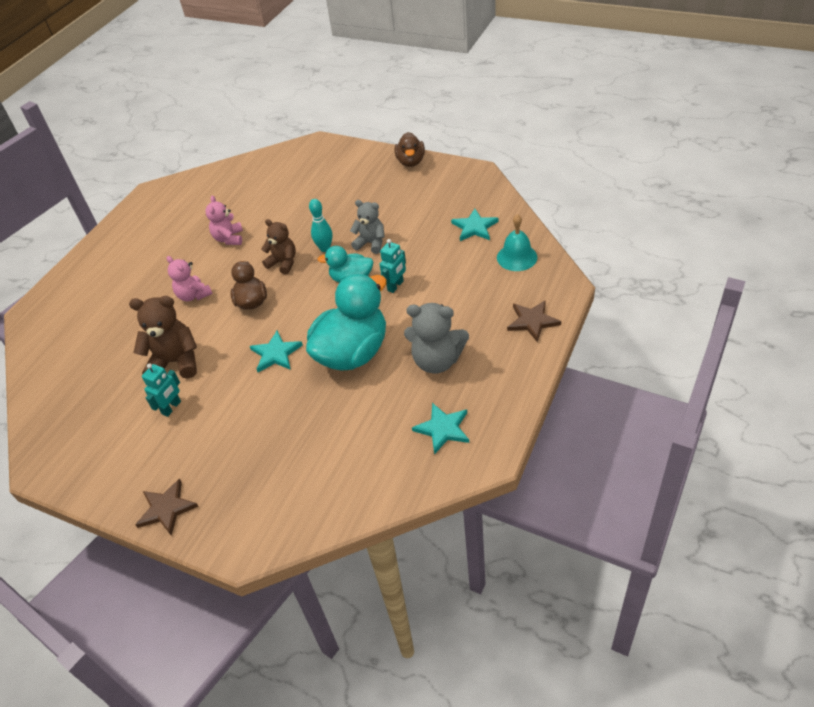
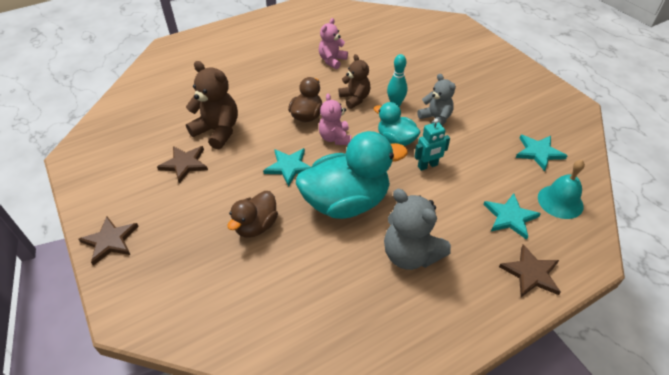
camera: 30 degrees right, 0 degrees up
turquoise robot [142,363,181,417] -> brown star [157,146,208,183]
pink teddy bear [167,256,213,301] -> pink teddy bear moved to [319,93,351,145]
brown duck [395,132,425,167] -> brown duck moved to [227,191,278,238]
turquoise star [412,403,469,454] -> turquoise star moved to [483,193,541,240]

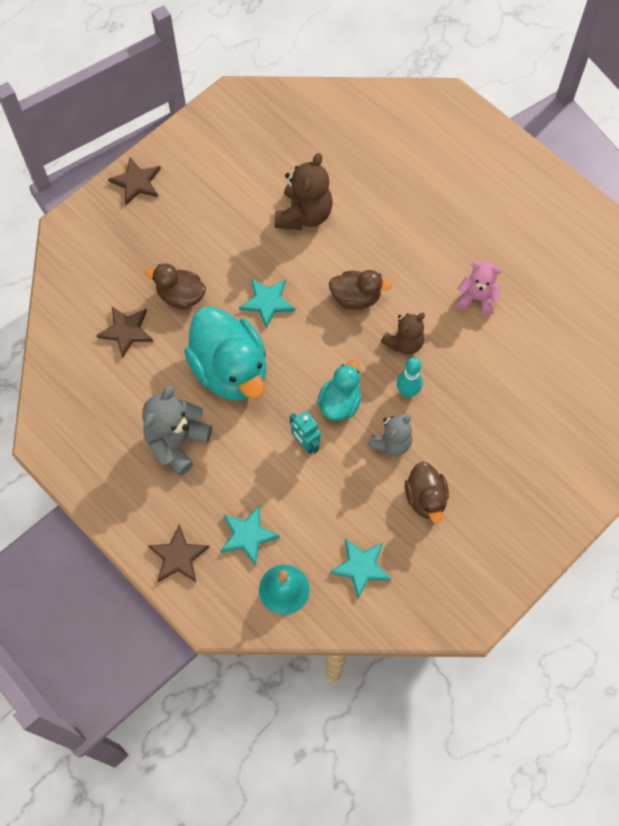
camera: 75 degrees right, 20 degrees up
brown star [157,146,208,183] -> brown star moved to [96,307,154,358]
pink teddy bear [319,93,351,145] -> none
none -> brown duck [405,462,449,523]

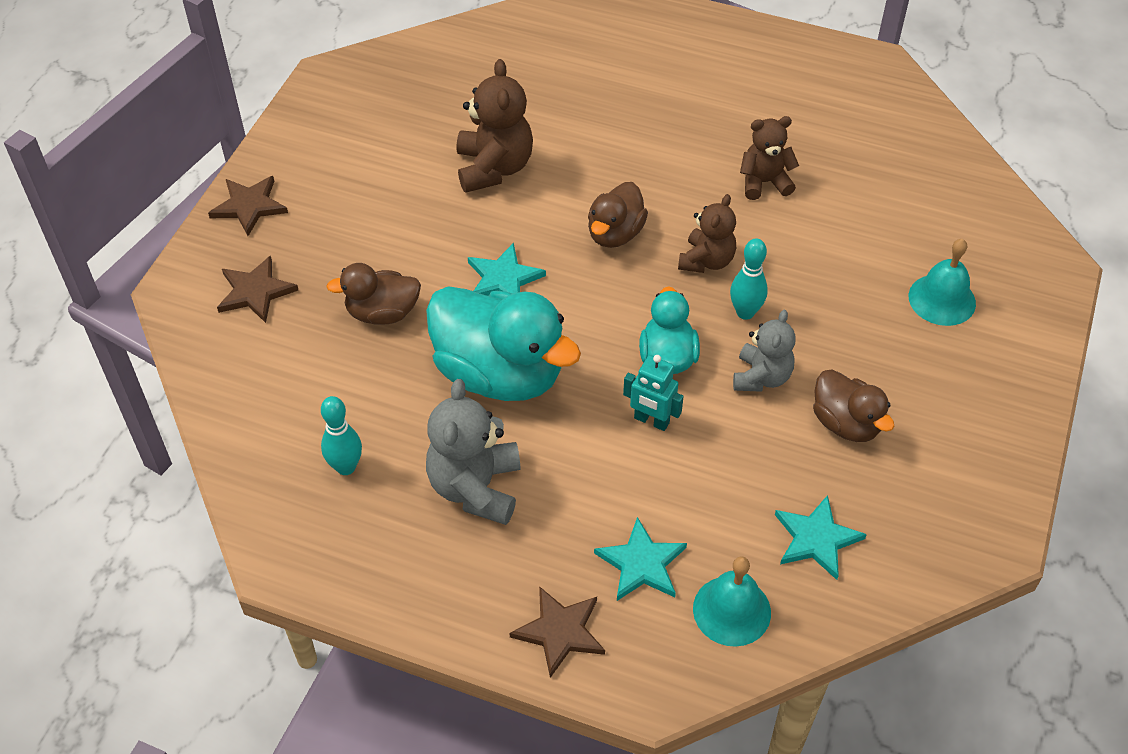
camera: 25 degrees left, 15 degrees down
brown star [96,307,154,358] -> brown star moved to [217,256,298,323]
brown duck [329,270,392,309] -> brown duck turned 135 degrees clockwise [588,182,648,248]
pink teddy bear [457,262,502,315] -> brown teddy bear [740,116,799,200]
none -> turquoise bowling pin [321,396,362,475]
none -> turquoise bell [909,239,976,326]

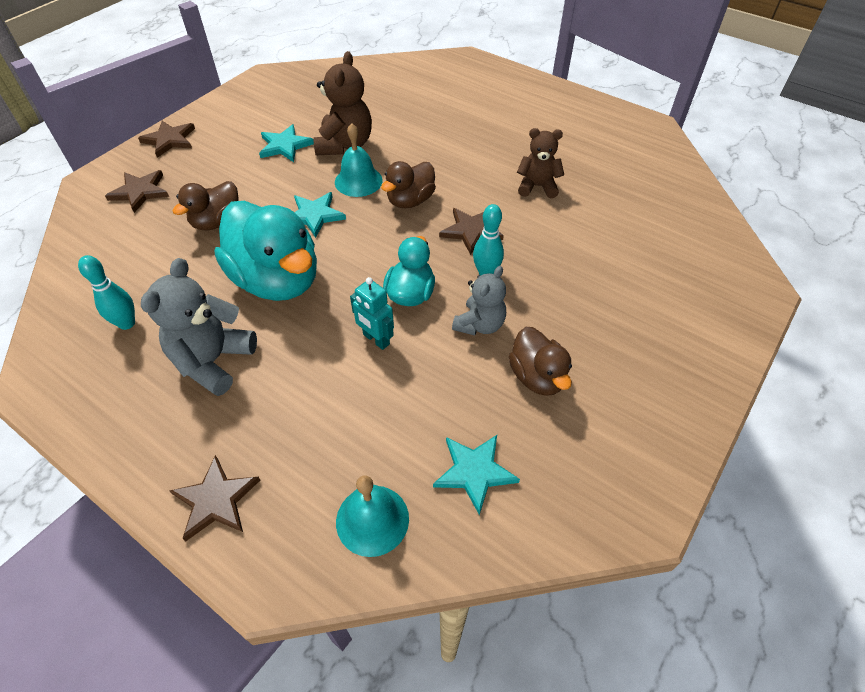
camera: 15 degrees right, 0 degrees up
brown duck [326,263,421,324] -> brown duck turned 60 degrees counterclockwise [172,181,238,230]
turquoise star [594,517,687,601] -> turquoise star moved to [259,124,314,162]
brown teddy bear [678,194,736,273] -> brown star [439,208,504,255]
turquoise bell [909,239,976,326] -> turquoise bell moved to [335,123,383,197]

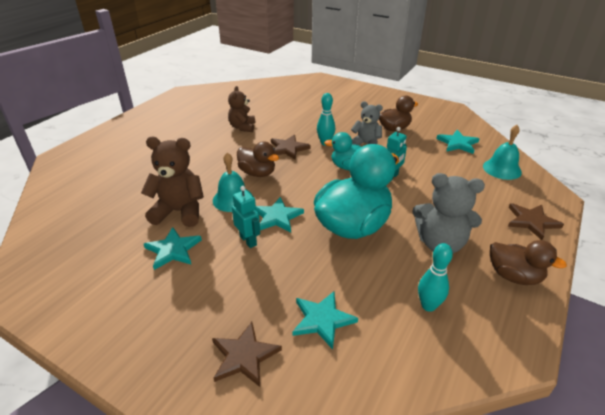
camera: 95 degrees left, 15 degrees down
brown star [138,121,195,158] -> none
brown duck [172,181,238,230] -> brown duck moved to [490,240,567,285]
none -> turquoise robot [232,186,260,248]
none -> turquoise star [292,291,358,350]

